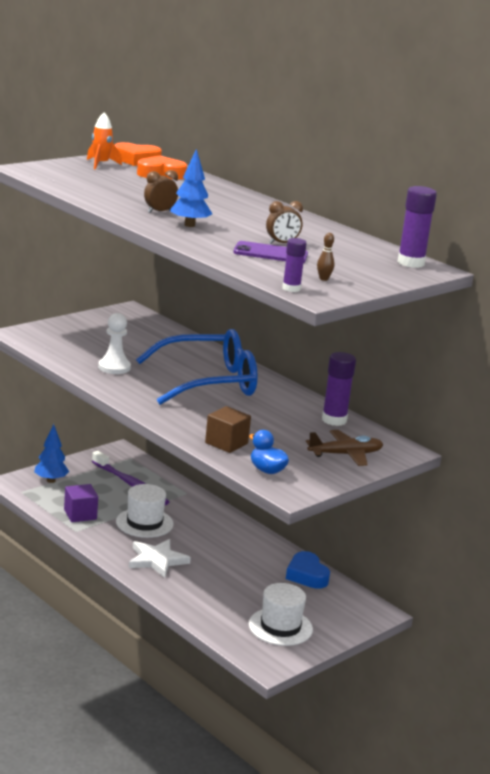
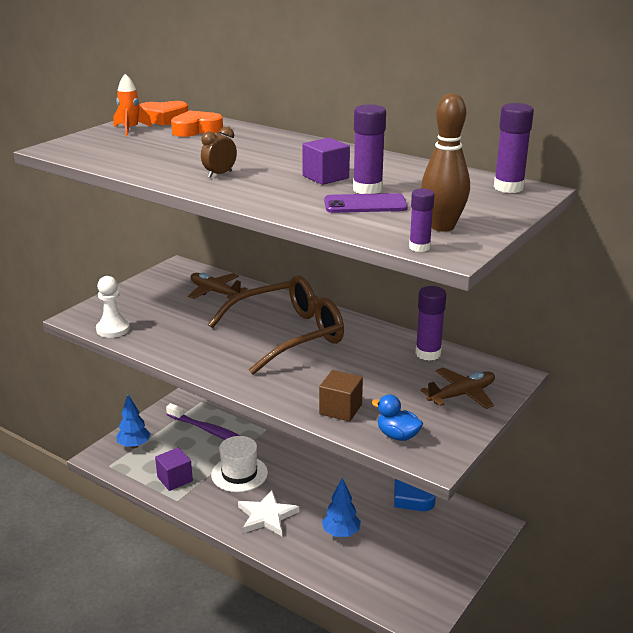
camera: 10 degrees left, 5 degrees up
white pawn [98,313,131,374] -> white pawn moved to [96,276,130,338]
blue glasses [136,329,258,405] -> brown glasses [208,276,344,375]
blue tree [170,149,212,227] -> blue tree moved to [322,478,361,537]
white hat [249,583,313,646] -> none
brown clock [266,201,303,244] -> purple glue stick [353,104,386,194]
brown bowling pin [317,233,334,281] -> brown bowling pin [421,93,470,232], size x2.42
none -> brown plane [188,273,248,299]
none -> purple cube [302,138,350,185]

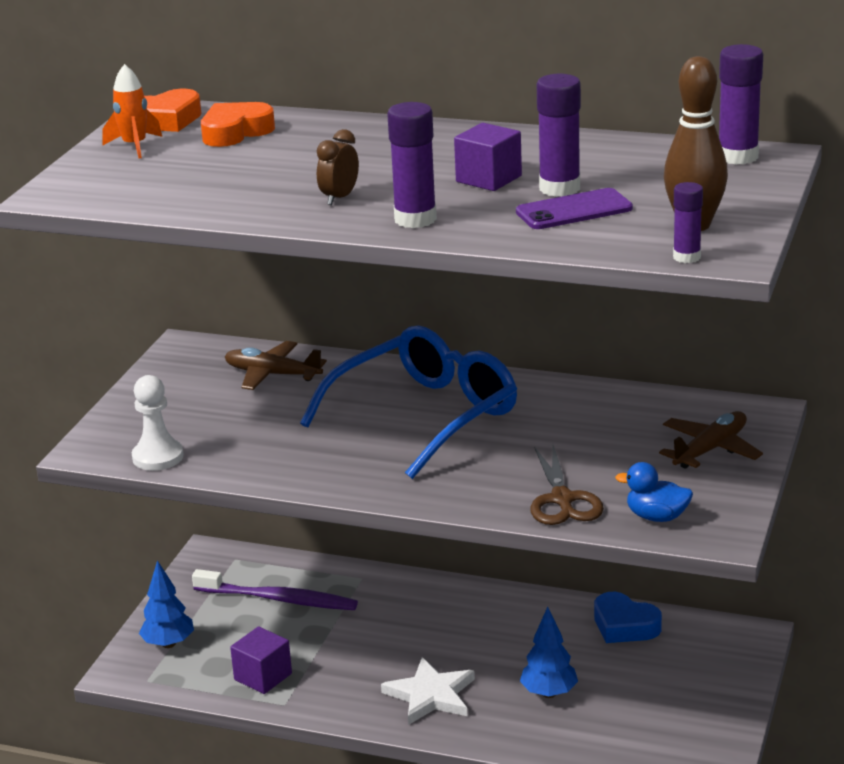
camera: 15 degrees left, 0 degrees up
brown glasses [208,276,344,375] -> blue glasses [300,325,517,479]
white hat [211,436,268,492] -> none
brown cube [319,370,363,422] -> brown scissors [530,445,604,525]
purple glue stick [415,286,446,361] -> purple glue stick moved to [387,102,437,228]

